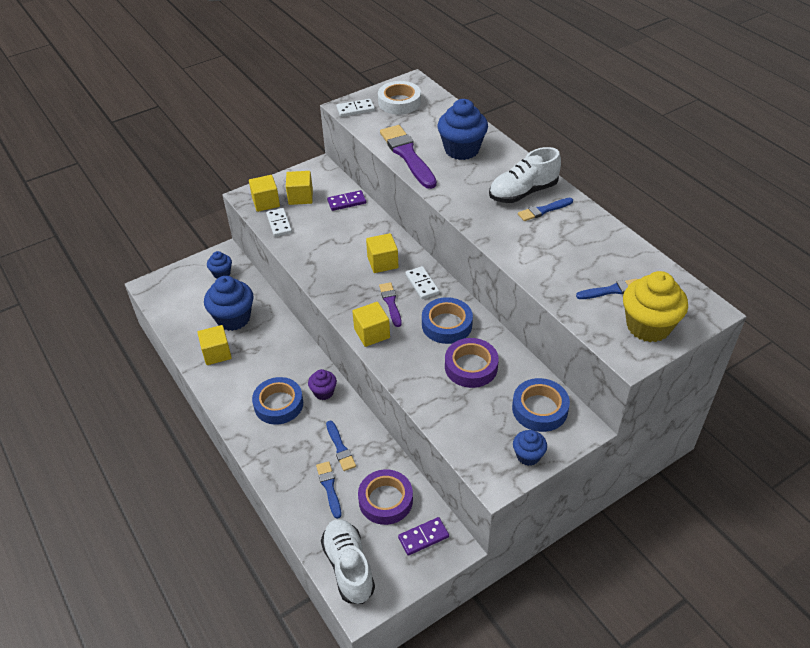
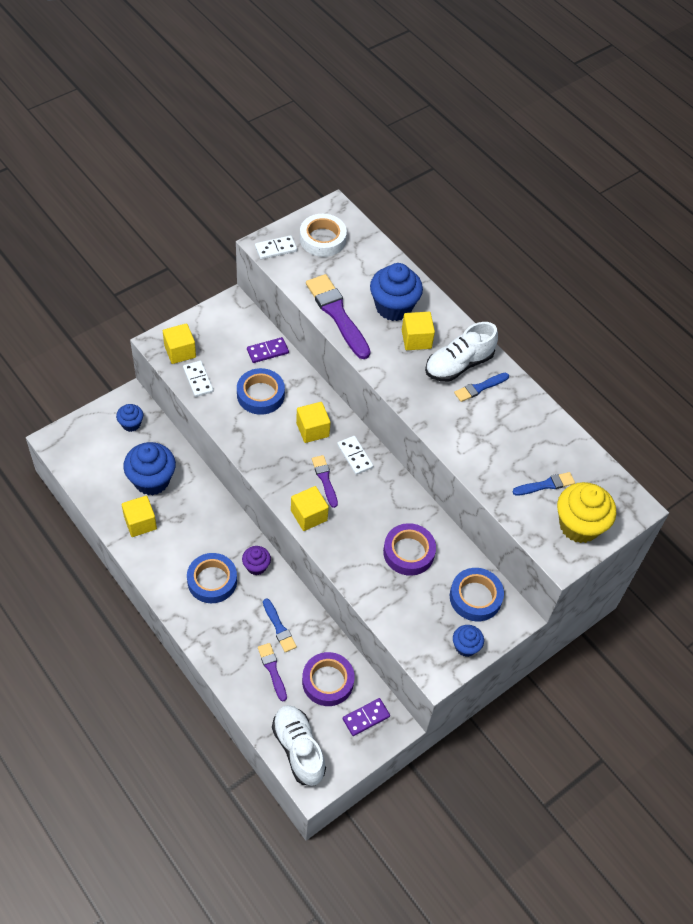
camera: 10 degrees left, 10 degrees up
yellow cube [286,171,313,205] -> yellow cube moved to [402,312,435,350]
blue brush [316,461,341,519] -> purple brush [258,643,287,701]
blue tape [422,297,473,344] -> blue tape moved to [237,368,285,415]

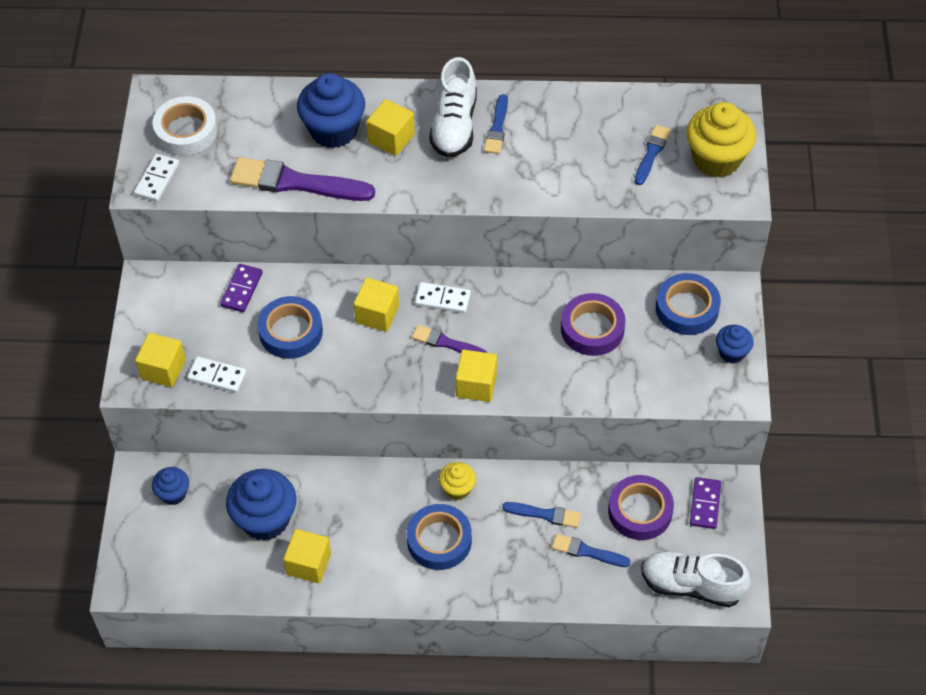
camera: 45 degrees left, 0 degrees up
purple cupcake [242,546,271,575] -> yellow cupcake [439,462,476,500]
purple brush [258,643,287,701] -> blue brush [552,534,631,567]

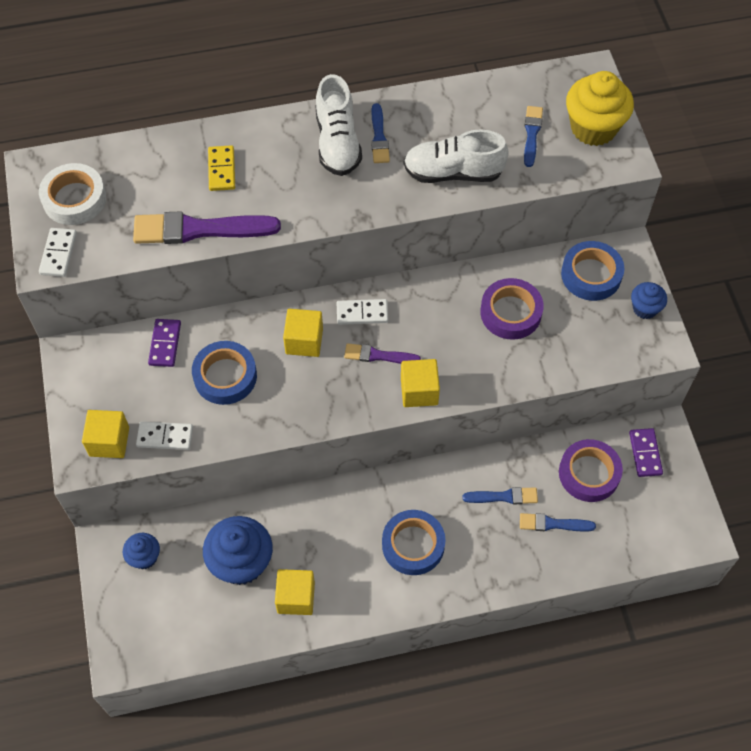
camera: 15 degrees left, 5 degrees up
blue cupcake [297,73,365,148] -> yellow domino [208,145,235,191]
yellow cube [367,99,415,156] -> none
yellow cupcake [439,462,476,500] -> none
white shoe [641,551,751,607] -> white shoe moved to [404,129,509,183]

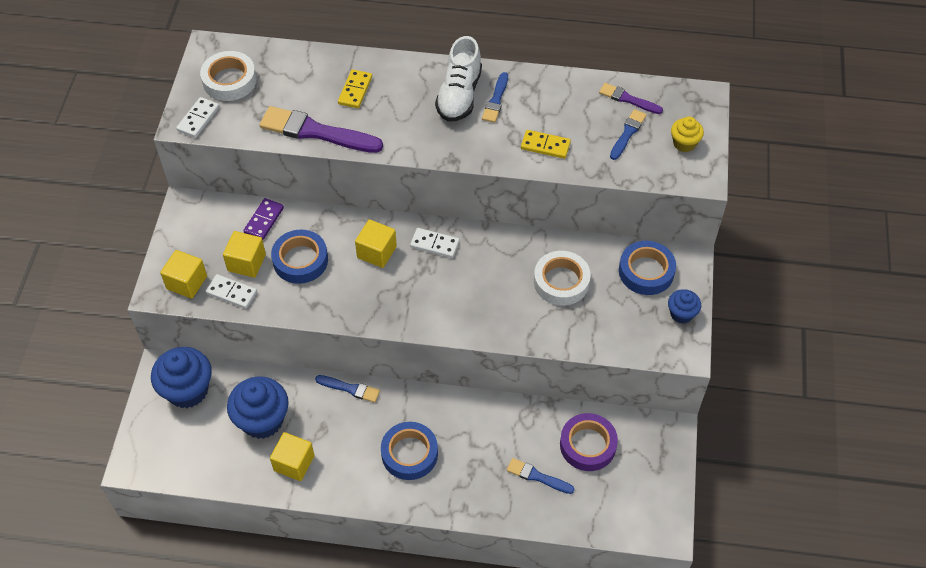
camera: 20 degrees right, 5 degrees down
blue cupcake [123,533,160,569] -> blue cupcake [151,347,212,408], size x1.85
purple brush [344,343,421,364] -> purple brush moved to [599,83,663,114]
yellow cube [401,359,440,407] -> yellow cube moved to [223,231,266,278]
white shoe [404,129,509,183] -> yellow domino [521,130,571,159]
blue brush [462,487,538,504] -> blue brush moved to [315,375,380,403]
purple tape [480,278,544,340] -> white tape [534,251,591,306]
yellow cupcake [566,71,634,146] -> yellow cupcake [671,117,704,152], size x0.54
purple domino [629,428,663,477] -> none

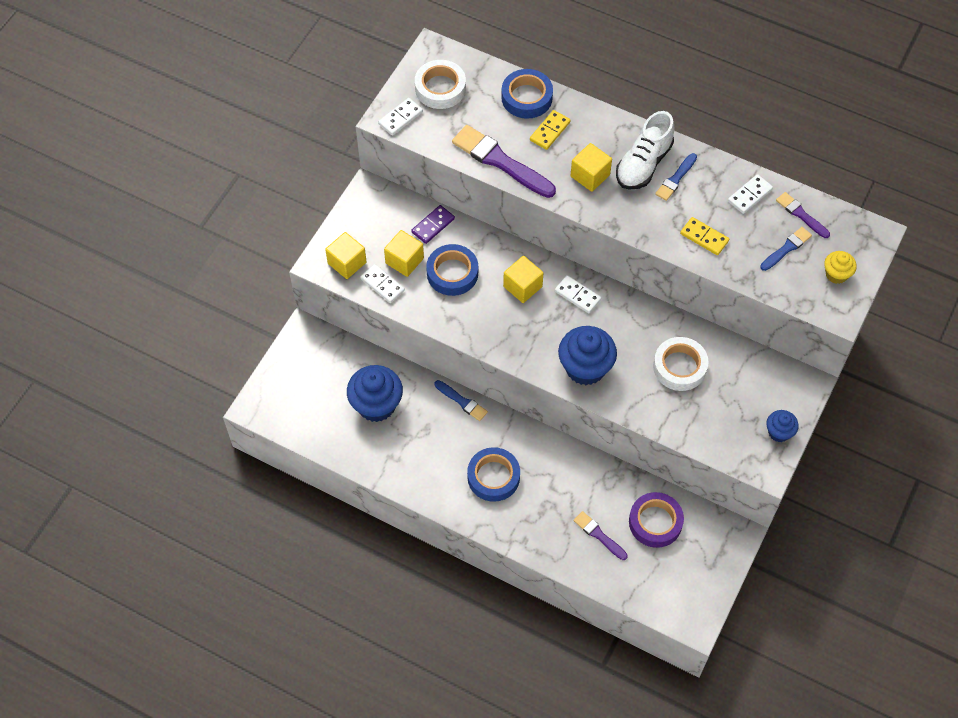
camera: 20 degrees right, 5 degrees up
blue cupcake [151,347,212,408] -> blue cupcake moved to [558,326,617,385]
yellow cube [270,432,315,481] -> yellow cube moved to [571,143,612,192]
blue brush [507,458,574,494] -> purple brush [574,511,627,560]
blue tape [619,241,676,295] -> blue tape moved to [501,69,553,119]
none -> white domino [728,174,773,214]

